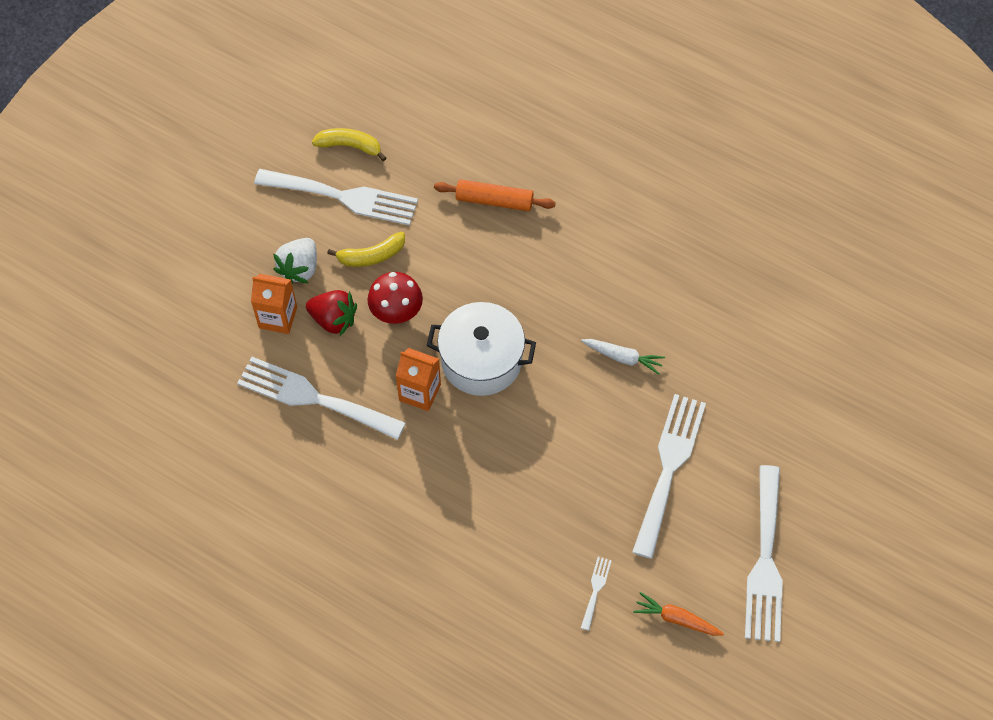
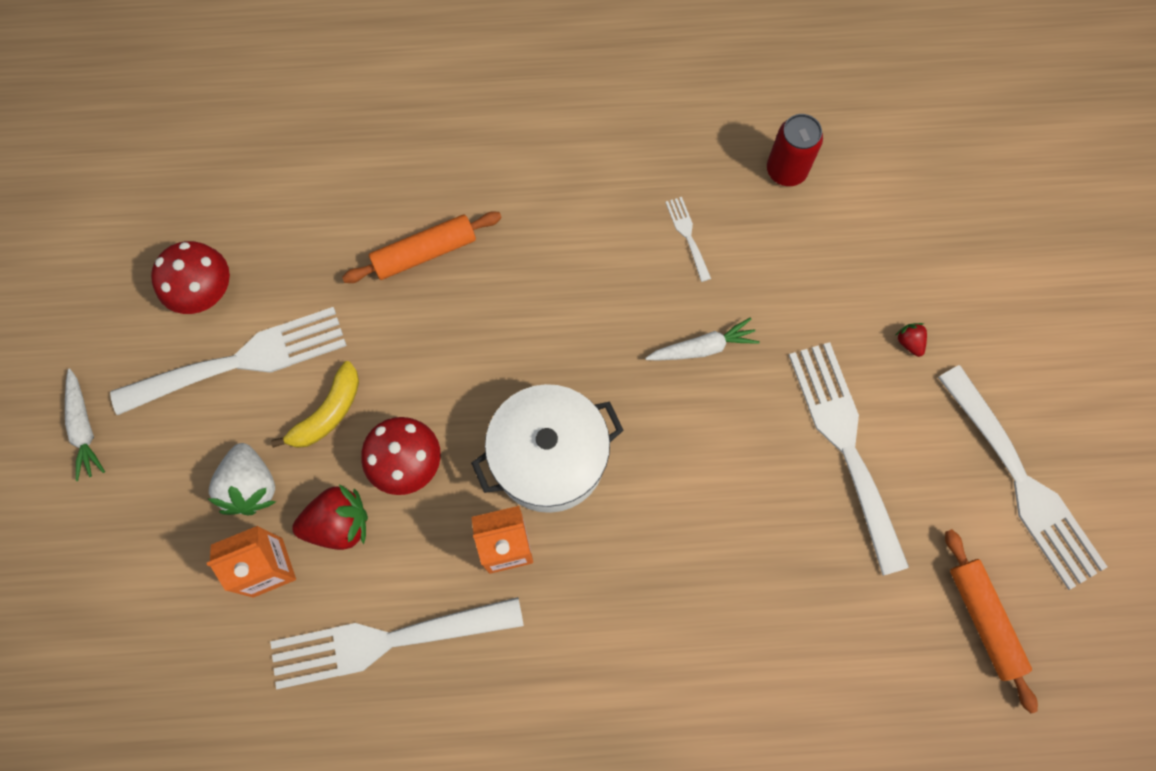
camera: 35 degrees left, 10 degrees up
yellow banana [312,128,386,161] -> red mushroom [151,241,230,314]
white fork [581,557,612,631] -> white fork moved to [665,197,711,282]
orange carrot [633,592,724,635] -> orange rolling pin [945,529,1038,713]
none -> white carrot [65,368,105,481]
none -> red can [767,114,823,186]
none -> red strawberry [896,323,927,357]

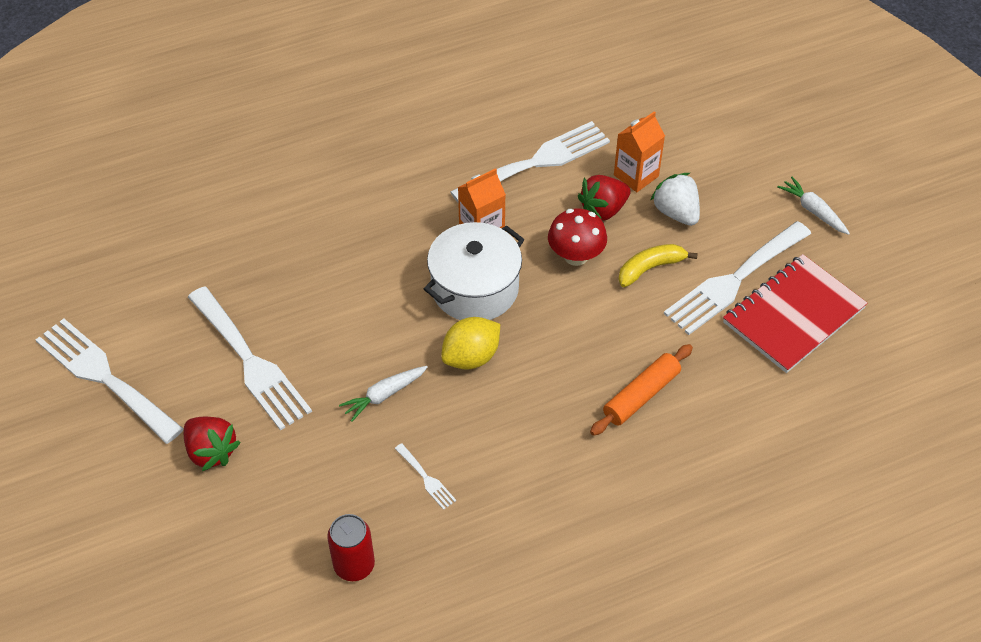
camera: 160 degrees right, 20 degrees down
red mushroom [151,241,230,314] -> red notebook [723,254,868,373]
yellow banana [271,361,359,448] -> yellow banana turned 45 degrees clockwise [618,244,698,287]
red strawberry [896,323,927,357] -> red strawberry [184,417,241,471], size x2.07
orange rolling pin [945,529,1038,713] -> none
none -> yellow lemon [441,317,500,370]

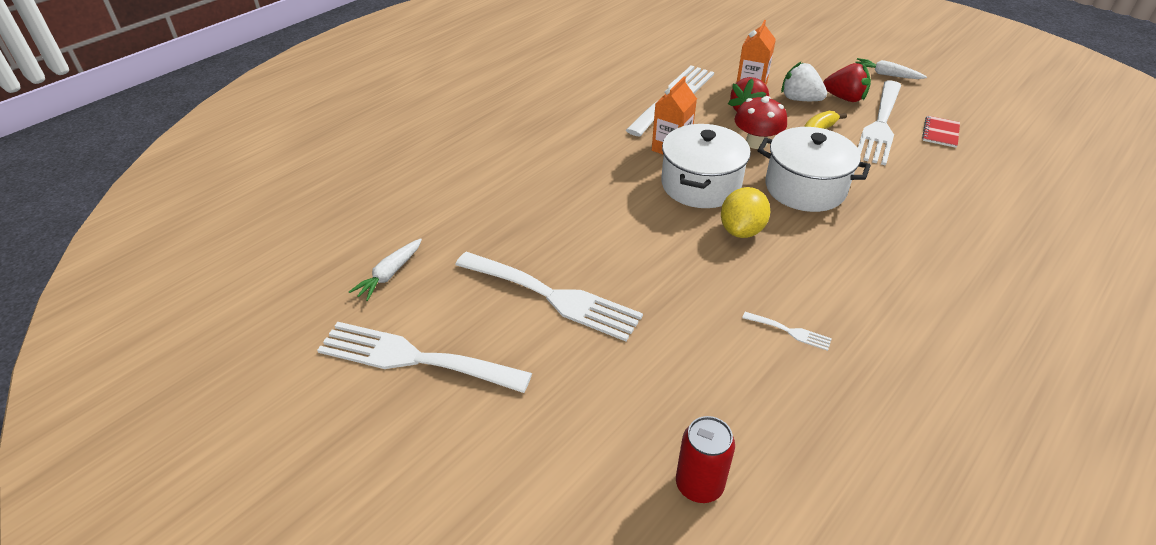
camera: 25 degrees left, 10 degrees down
red strawberry [184,417,241,471] -> red strawberry moved to [823,63,871,102]
red can [327,514,375,581] -> red can moved to [676,416,735,503]
white carrot [339,366,428,422] -> white carrot moved to [349,238,422,301]
orange rolling pin [590,344,693,436] -> none
red notebook [723,254,868,373] -> red notebook [922,116,960,148], size x0.45
none -> white pot [758,127,871,212]

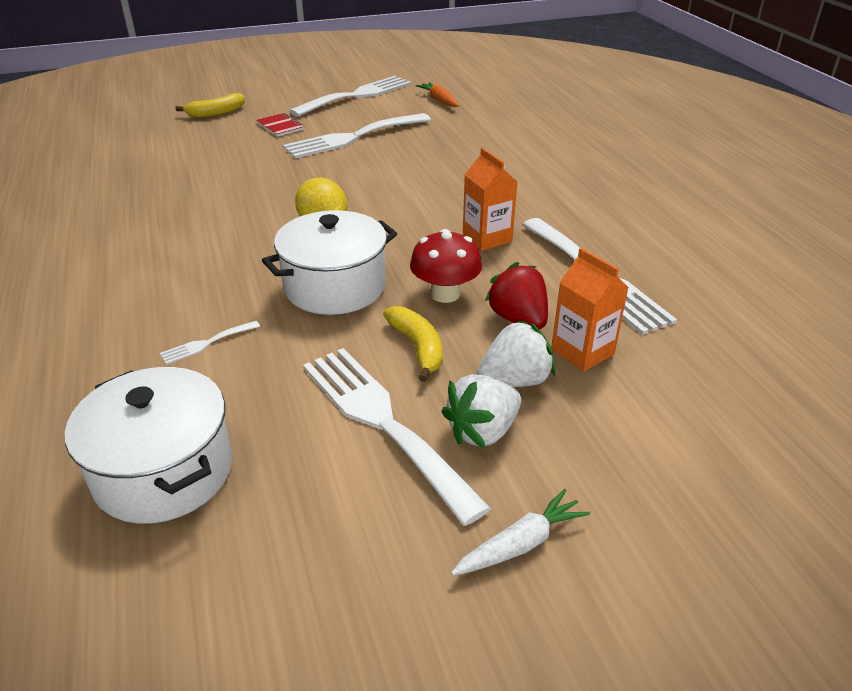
camera: 120 degrees right, 5 degrees down
white carrot [349,238,422,301] -> orange carrot [416,82,459,107]
white pot [661,124,751,208] -> white pot moved to [65,367,232,524]
red can [676,416,735,503] -> none
white fork [742,312,832,351] -> white fork moved to [160,321,260,365]
red strawberry [823,63,871,102] -> white strawberry [441,374,521,448]
red notebook [922,116,960,148] -> red notebook moved to [257,113,305,137]
none -> yellow banana [176,93,245,118]

